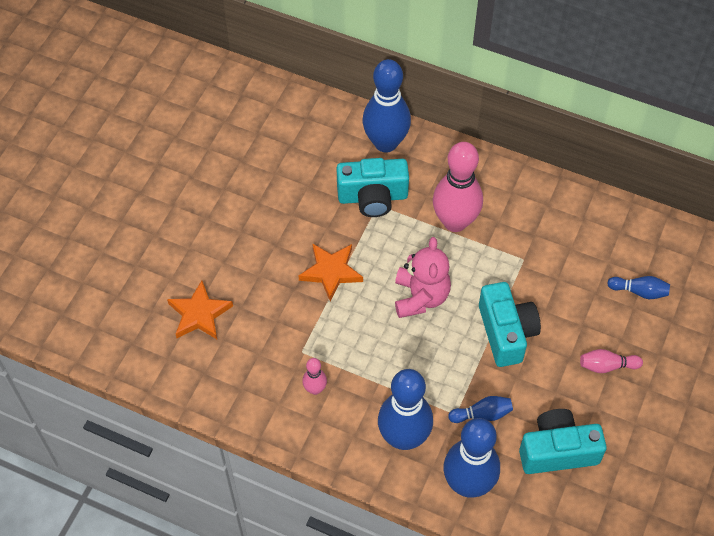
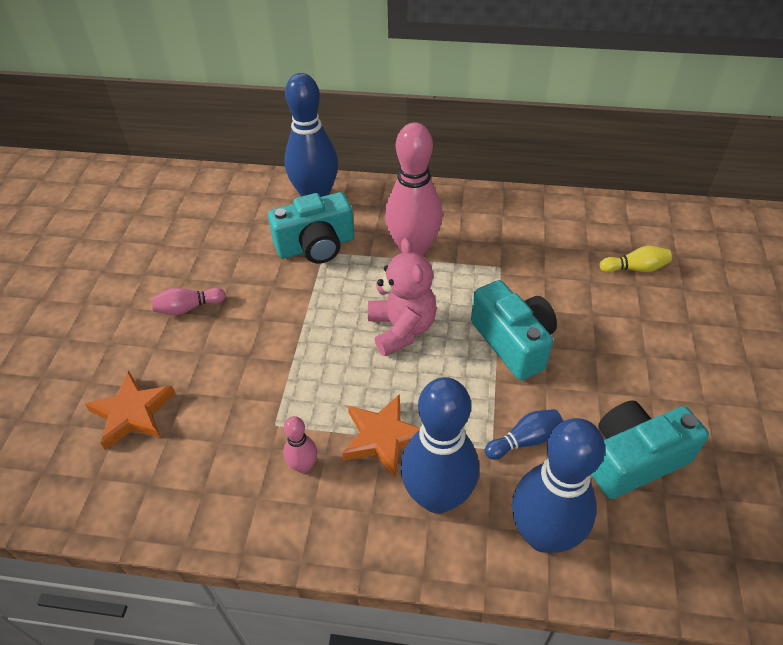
camera: 15 degrees left, 10 degrees down
orange star [298,243,363,301] -> orange star moved to [342,394,420,478]
pink bowling pin [580,349,643,373] -> pink bowling pin moved to [151,288,226,315]
blue bowling pin [607,276,670,299] -> yellow bowling pin [600,246,672,273]

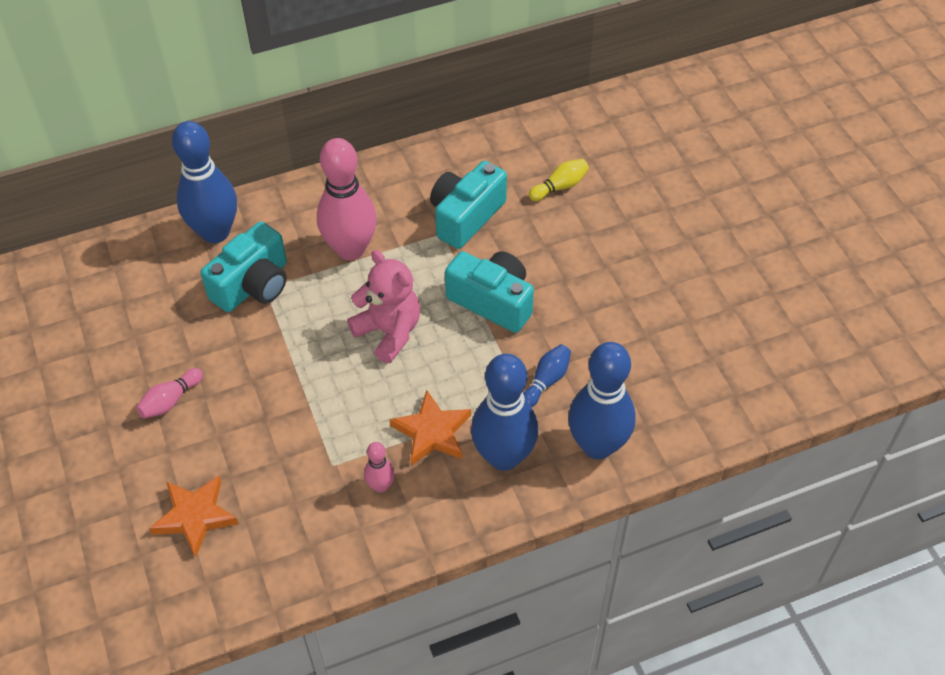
camera: 30 degrees left, 5 degrees up
turquoise camera [591,400,709,499] -> turquoise camera moved to [430,161,507,249]

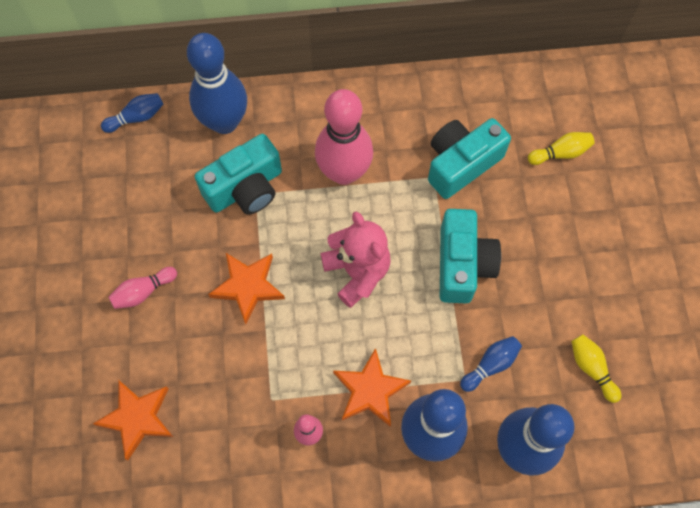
camera: 15 degrees right, 15 degrees up
turquoise camera [445,251,534,333] -> turquoise camera turned 45 degrees clockwise [440,209,501,303]
none -> blue bowling pin [101,93,163,133]
none -> orange star [208,253,285,324]
none -> yellow bowling pin [571,335,621,403]

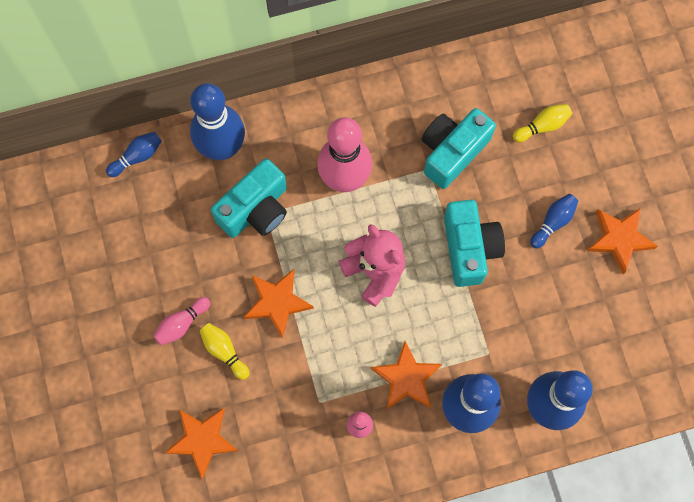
camera: 10 degrees left, 5 degrees up
blue bowling pin [460,336,522,392] -> blue bowling pin moved to [530,194,578,248]
yellow bowling pin [571,335,621,403] -> yellow bowling pin moved to [200,323,250,380]
none -> orange star [587,208,658,274]

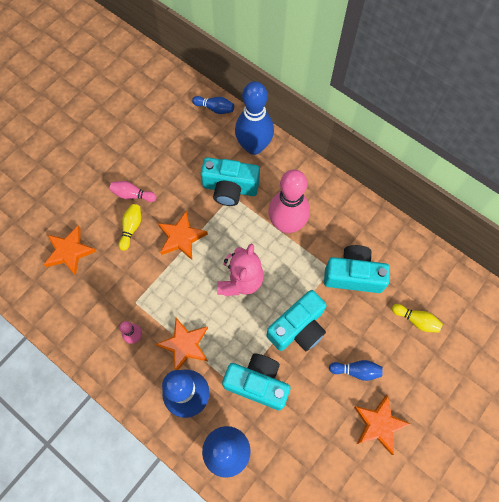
camera: 55 degrees right, 5 degrees down
none -> turquoise camera [222,354,291,410]

